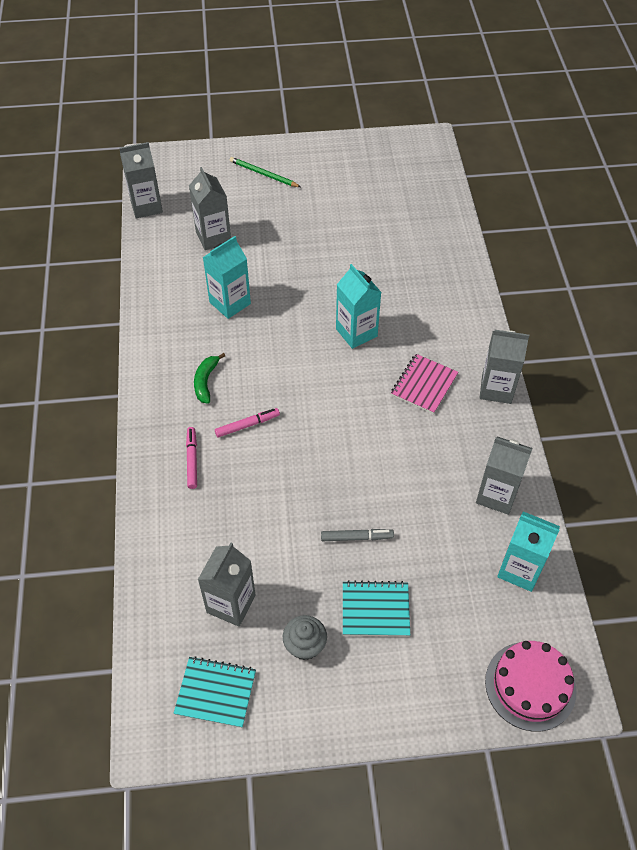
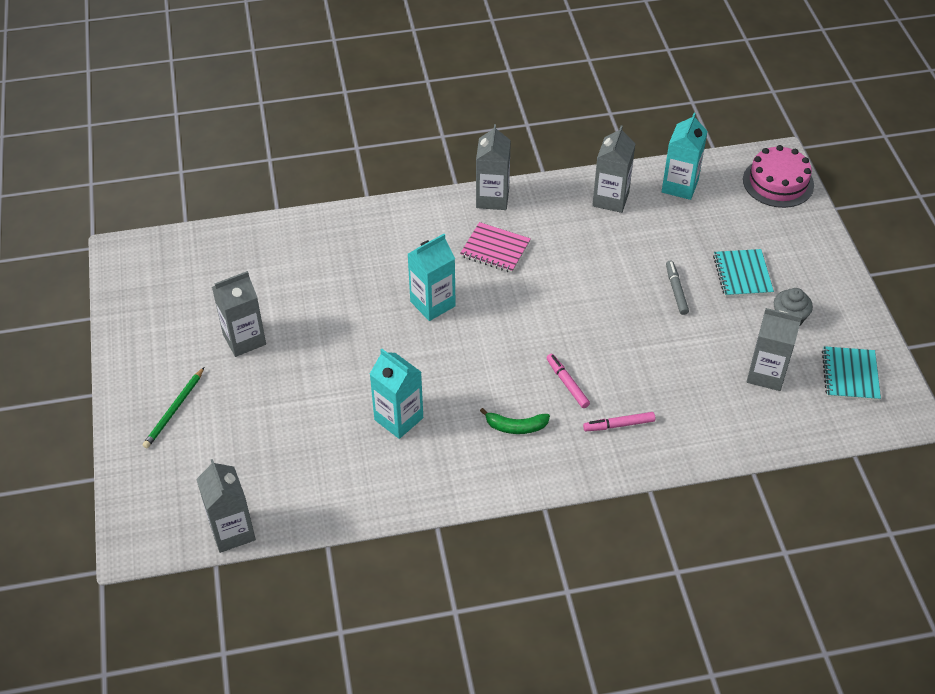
camera: 95 degrees left, 5 degrees down
grey carton [189,167,231,250] -> grey carton moved to [212,271,266,357]

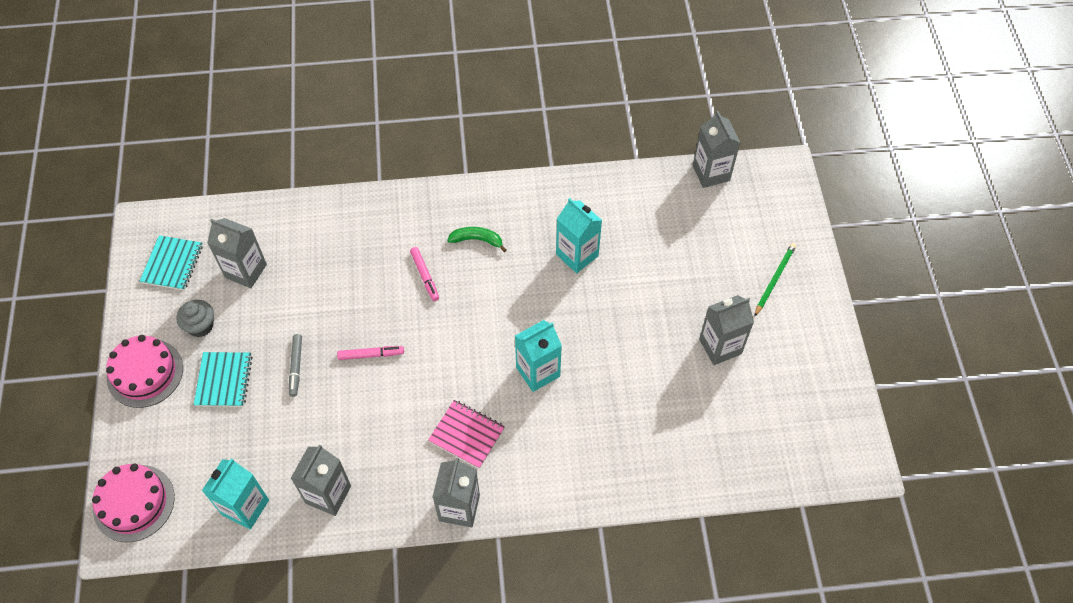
camera: 175 degrees left, 10 degrees up
pink marker [583,412,655,431] -> pink marker moved to [337,346,404,360]
none -> pink cake [106,335,183,408]

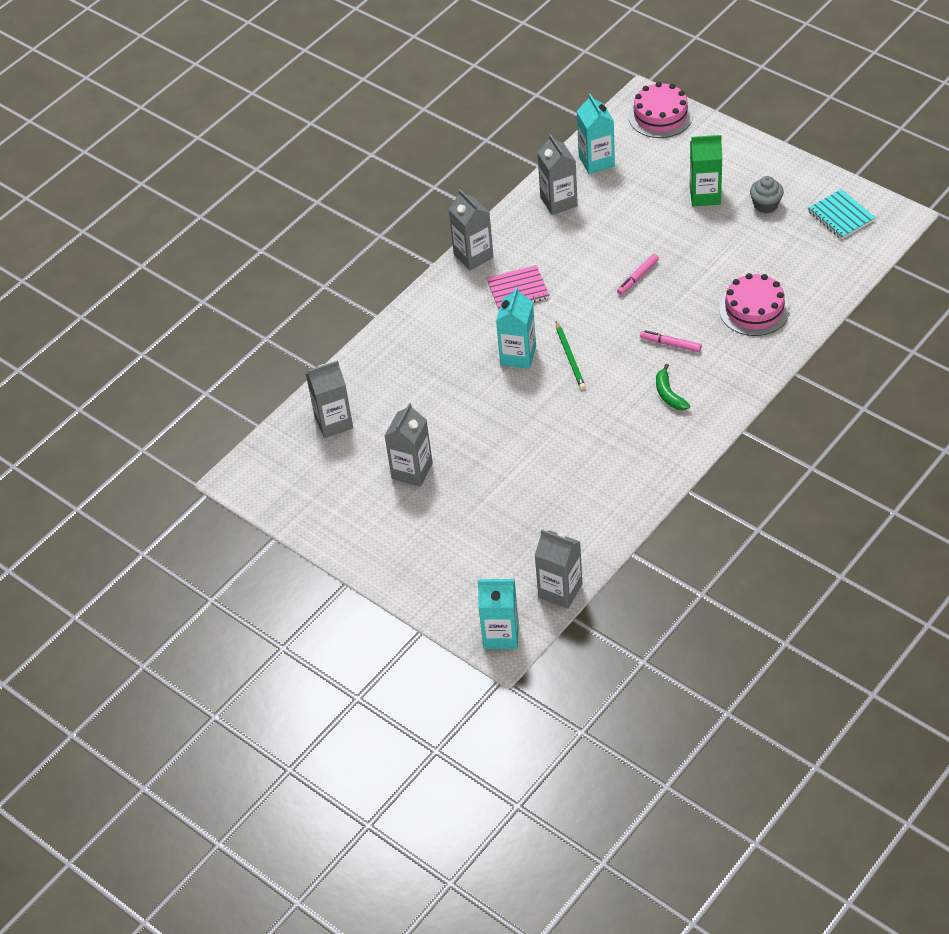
camera: 140 degrees right, 10 degrees down
pink cake [106,335,183,408] -> pink cake moved to [719,273,790,336]
turquoise notebook [194,352,253,407] -> green carton [690,135,722,206]
grey carton [207,218,267,288] -> grey carton moved to [306,360,353,438]
grey marker [289,334,302,397] -> none
green banana [447,227,507,252] -> green banana turned 105 degrees clockwise [656,364,690,410]
turquoise carton [556,198,602,273] -> turquoise carton moved to [478,579,519,649]
green pencil [754,243,796,317] -> green pencil moved to [556,321,586,390]

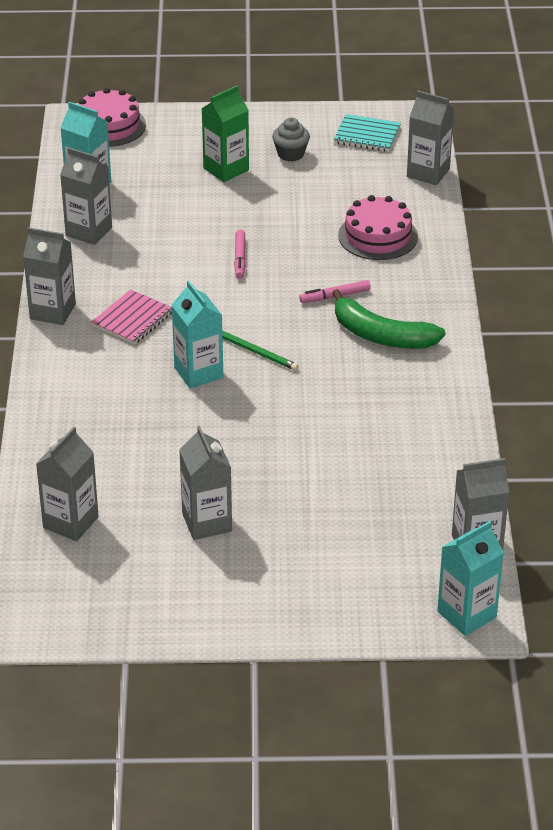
camera: 45 degrees left, 10 degrees down
green banana [656,364,690,410] -> green banana [332,289,445,349], size x1.77
none -> grey carton [407,91,454,185]

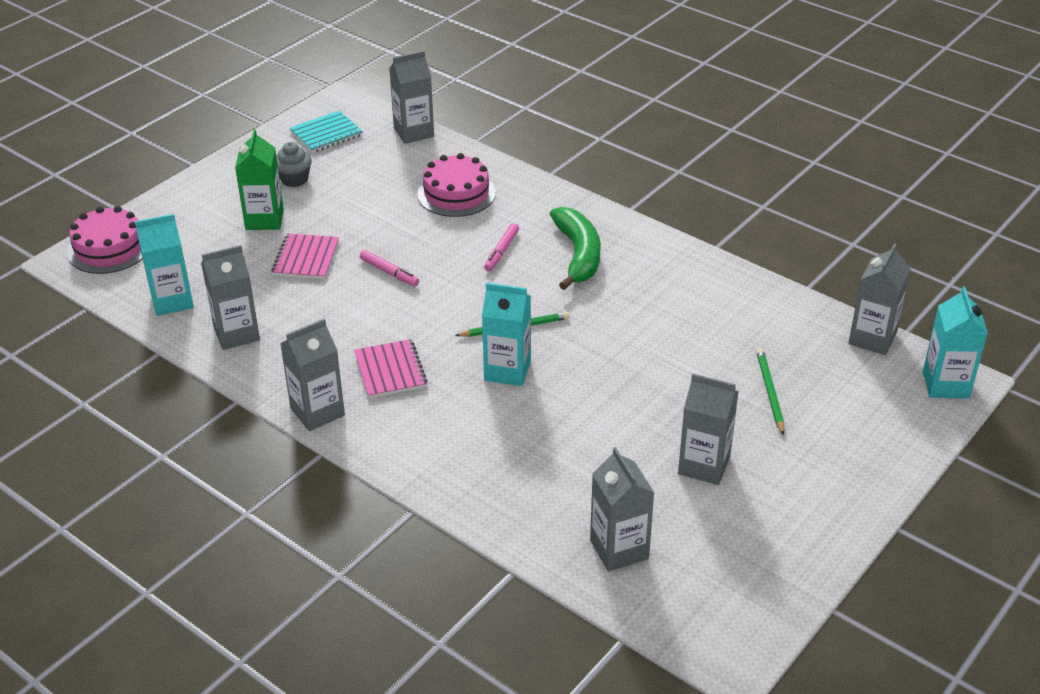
camera: 50 degrees left, 0 degrees up
green banana [332,289,445,349] -> green banana turned 75 degrees counterclockwise [550,207,601,290]
none -> pink notebook [271,234,339,279]
none -> green pencil [756,348,784,435]

